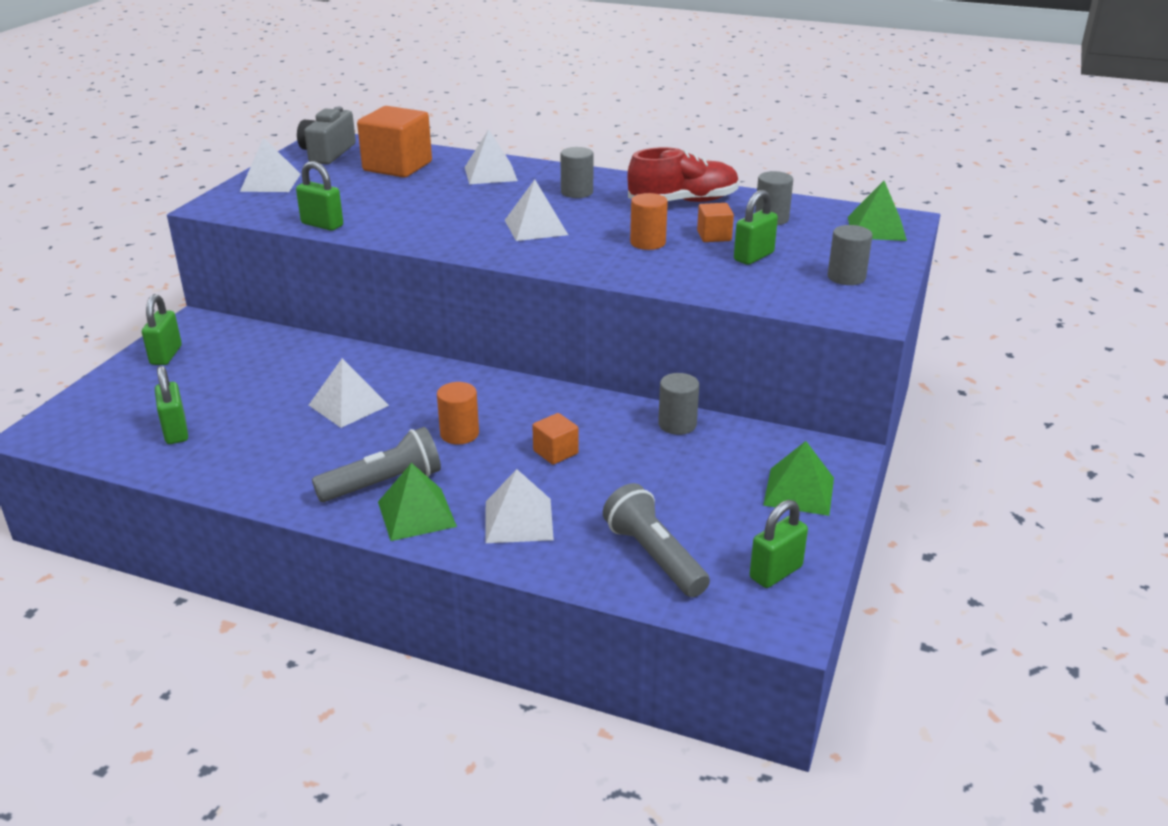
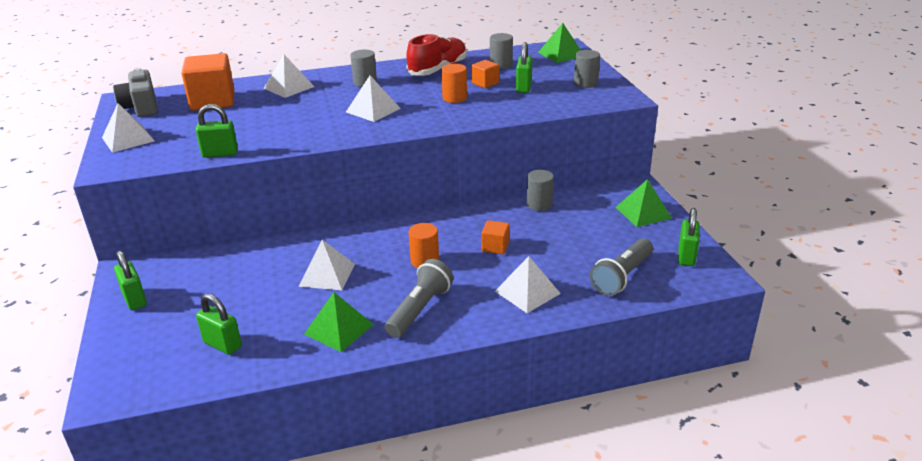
camera: 35 degrees left, 0 degrees up
green pyramid [378,463,457,541] -> green pyramid moved to [304,292,374,352]
grey flashlight [603,483,710,597] -> grey flashlight turned 75 degrees counterclockwise [590,238,653,296]

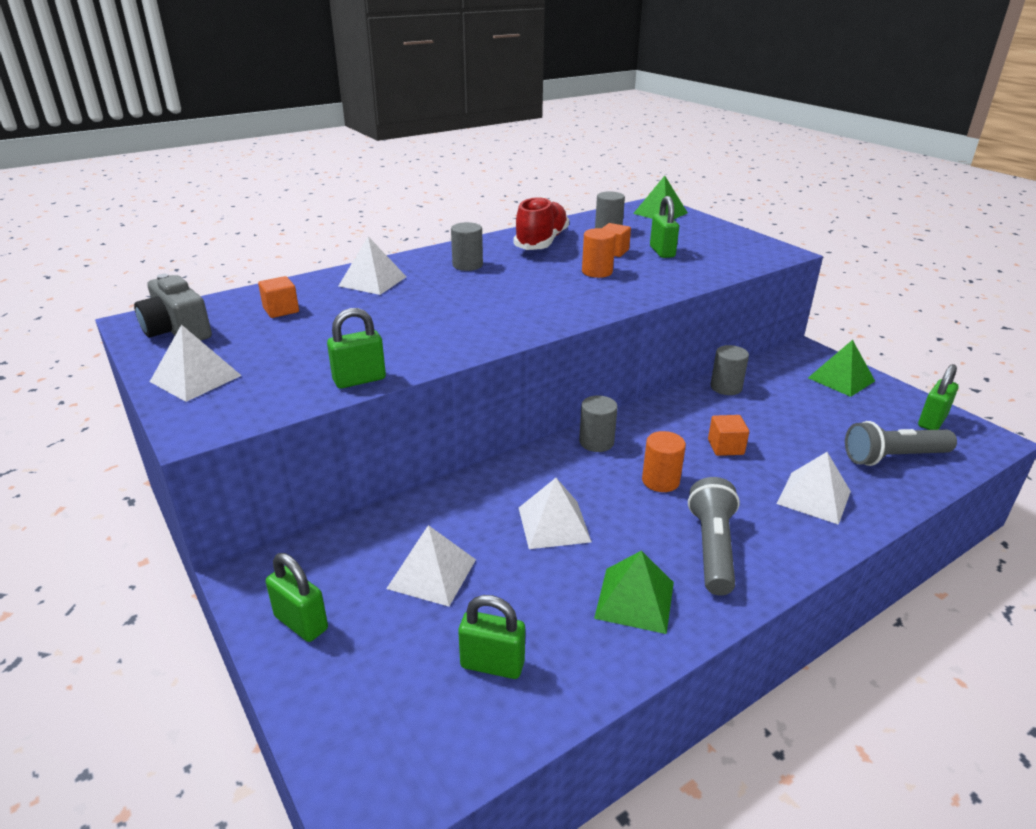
camera: 20 degrees left, 0 degrees up
orange cube [181,53,235,111] -> orange cube [258,276,299,318], size x0.50
white pyramid [346,76,401,122] -> white pyramid moved to [386,525,476,607]
grey cylinder [574,50,600,88] -> grey cylinder moved to [579,395,618,452]
grey flashlight [590,238,653,296] -> grey flashlight turned 60 degrees clockwise [845,421,957,466]
green padlock [678,208,700,266] -> green padlock turned 45 degrees clockwise [918,364,958,430]

